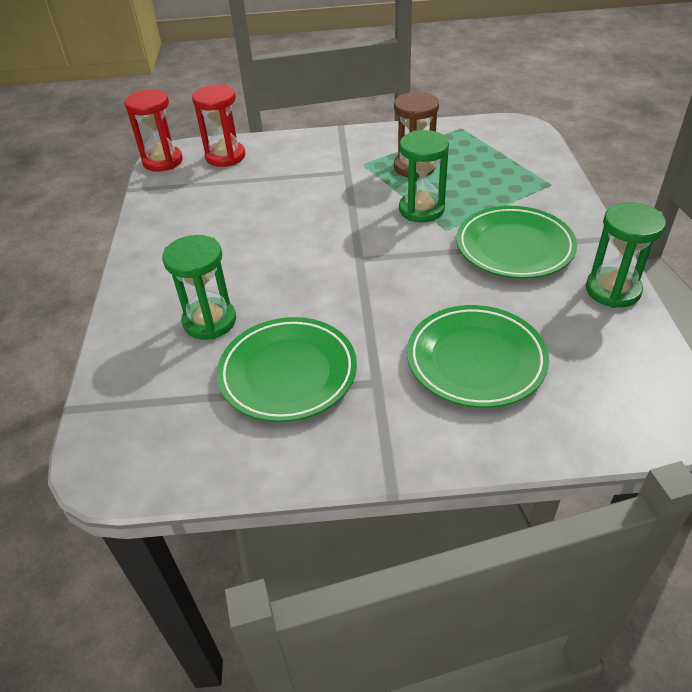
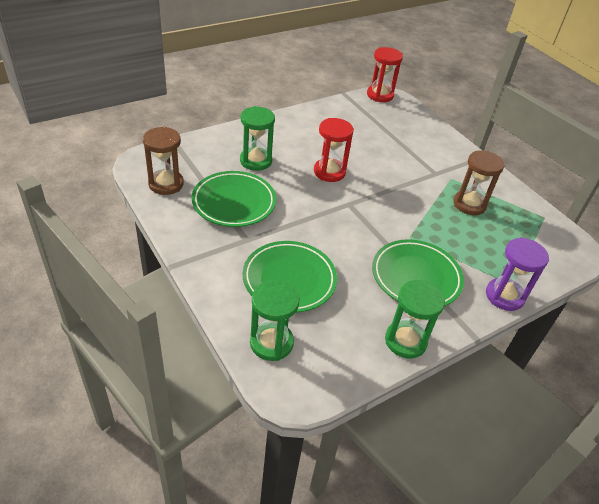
camera: 55 degrees right, 0 degrees up
red hourglass [192,85,245,167] -> red hourglass moved to [314,118,354,182]
green hourglass [399,130,449,222] -> green hourglass moved to [250,280,299,361]
none -> brown hourglass [143,127,184,195]
none -> purple hourglass [486,237,549,311]

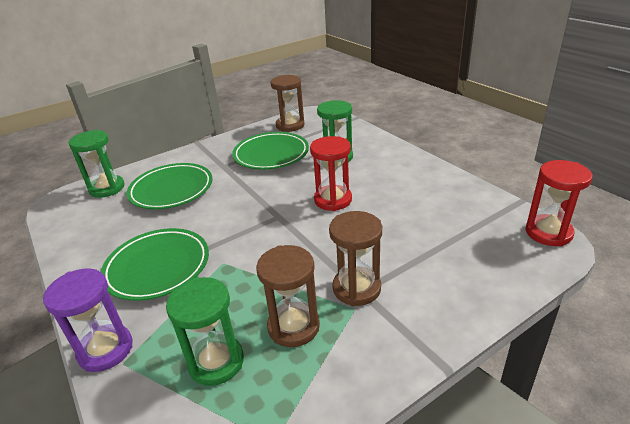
camera: 95 degrees right, 10 degrees down
green hourglass [385,280,445,358] -> green hourglass moved to [166,277,244,386]
none -> brown hourglass [329,211,382,306]

